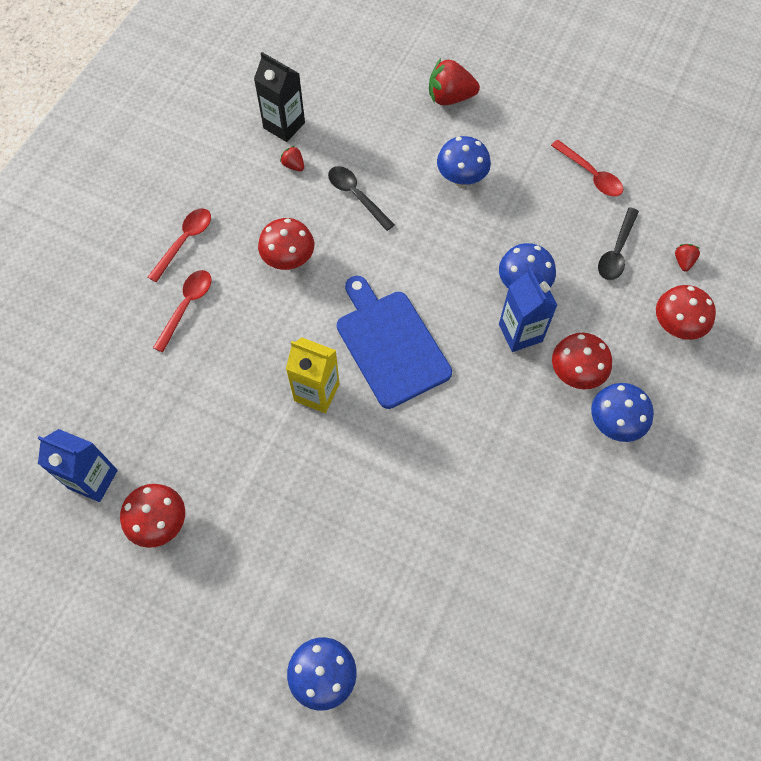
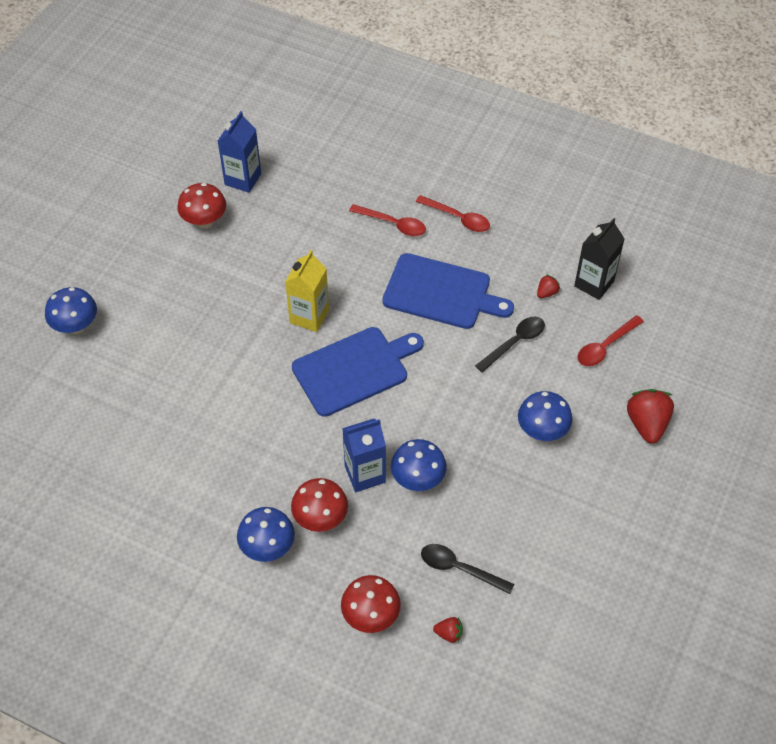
camera: 90 degrees right, 10 degrees down
red mushroom [258,218,314,270] -> blue cutting board [382,253,514,329]
red spoon [551,140,623,197] -> red spoon moved to [577,315,644,366]

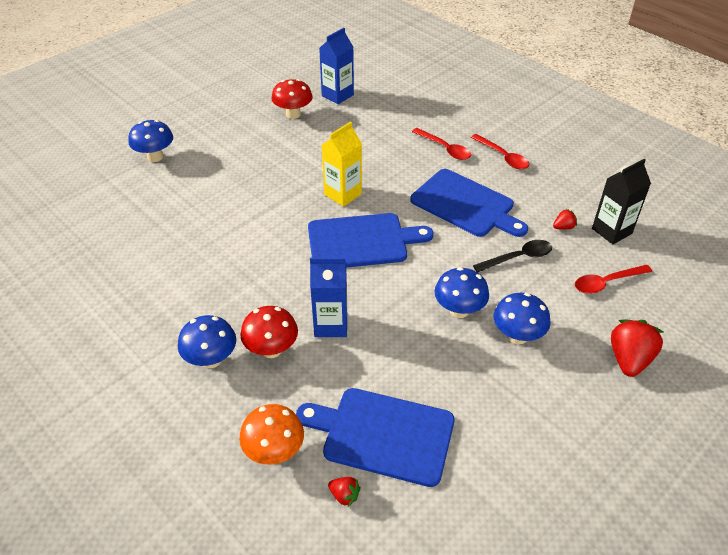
camera: 20 degrees right, 10 degrees down
red mushroom [341,575,401,633] -> orange mushroom [239,404,304,465]
blue mushroom [391,439,447,491] -> blue mushroom moved to [434,267,489,318]
black spoon [421,544,514,594] -> blue cutting board [296,388,454,487]

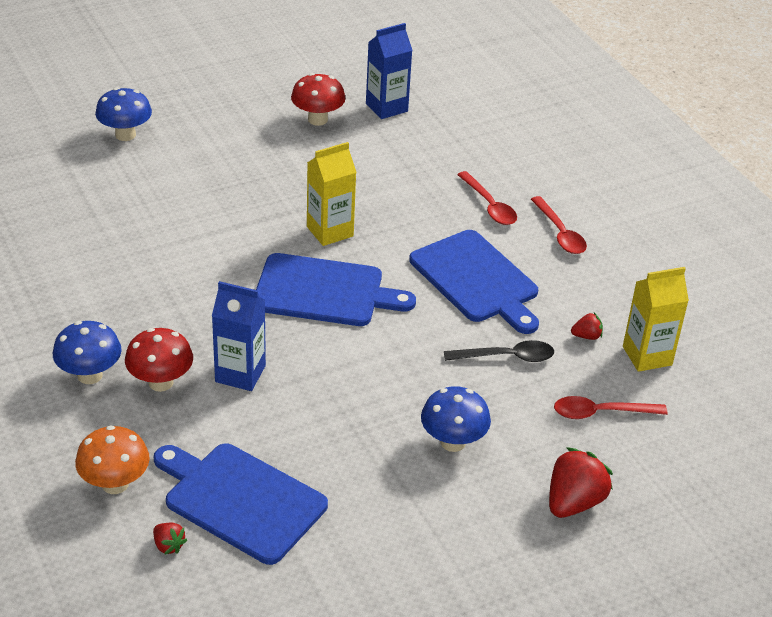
camera: 15 degrees right, 5 degrees down
blue mushroom [434,267,489,318] -> none
black carton [592,159,651,244] -> yellow carton [623,267,689,372]

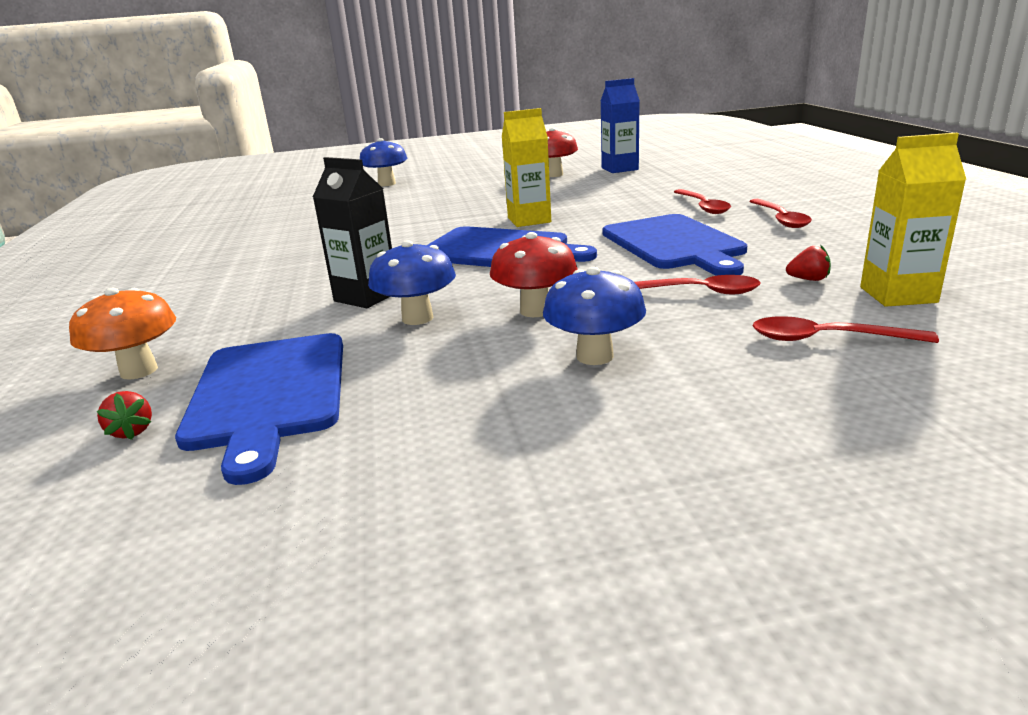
camera: 20 degrees right, 15 degrees down
blue mushroom [53,321,121,384] -> blue mushroom moved to [368,240,456,325]
red mushroom [125,328,193,392] -> red mushroom moved to [490,232,578,317]
blue cutting board [154,443,328,565] -> blue cutting board turned 150 degrees counterclockwise [175,333,343,485]
blue carton [212,281,266,391] -> black carton [313,157,392,308]
black spoon [444,340,554,362] -> red spoon [634,275,761,294]
red strawberry [549,447,613,518] -> none

